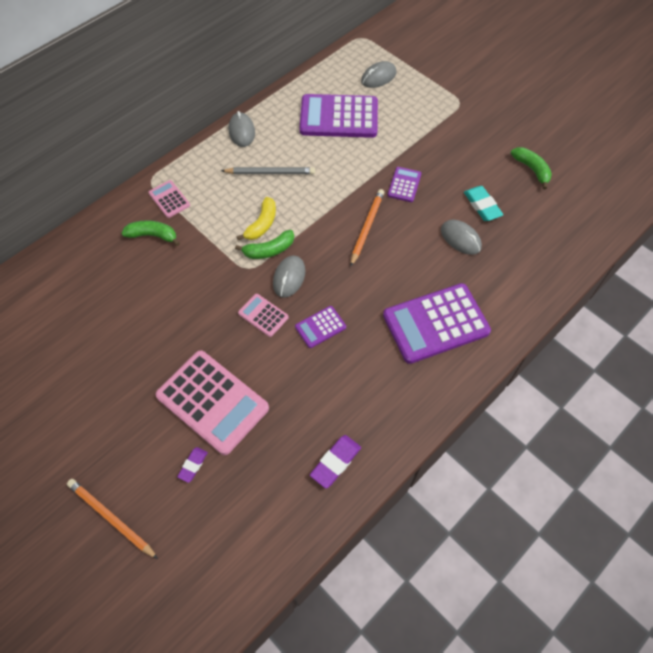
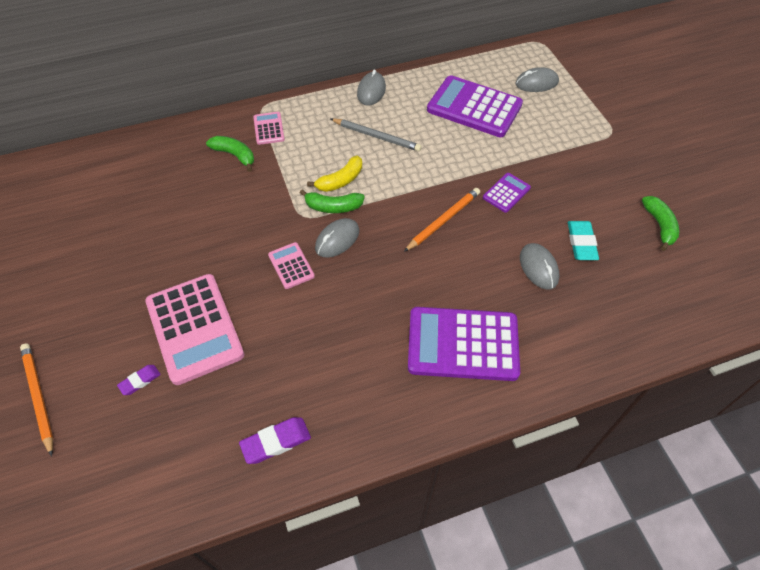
camera: 25 degrees right, 5 degrees down
purple calculator [295,306,346,348] -> none

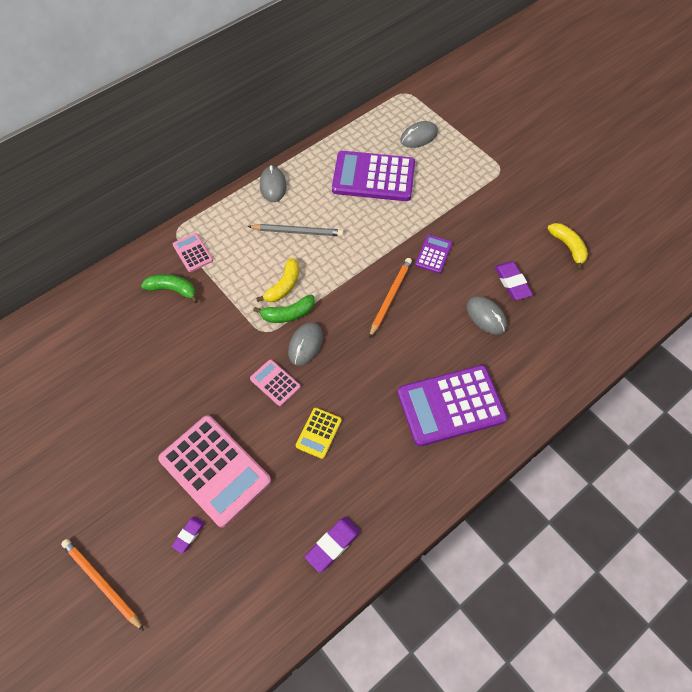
camera: 20 degrees left, 5 degrees up
turquoise eraser [568,221,599,260] -> purple eraser [494,261,533,300]
green banana [642,196,679,251] -> yellow banana [547,223,588,270]
none -> yellow calculator [296,408,342,459]

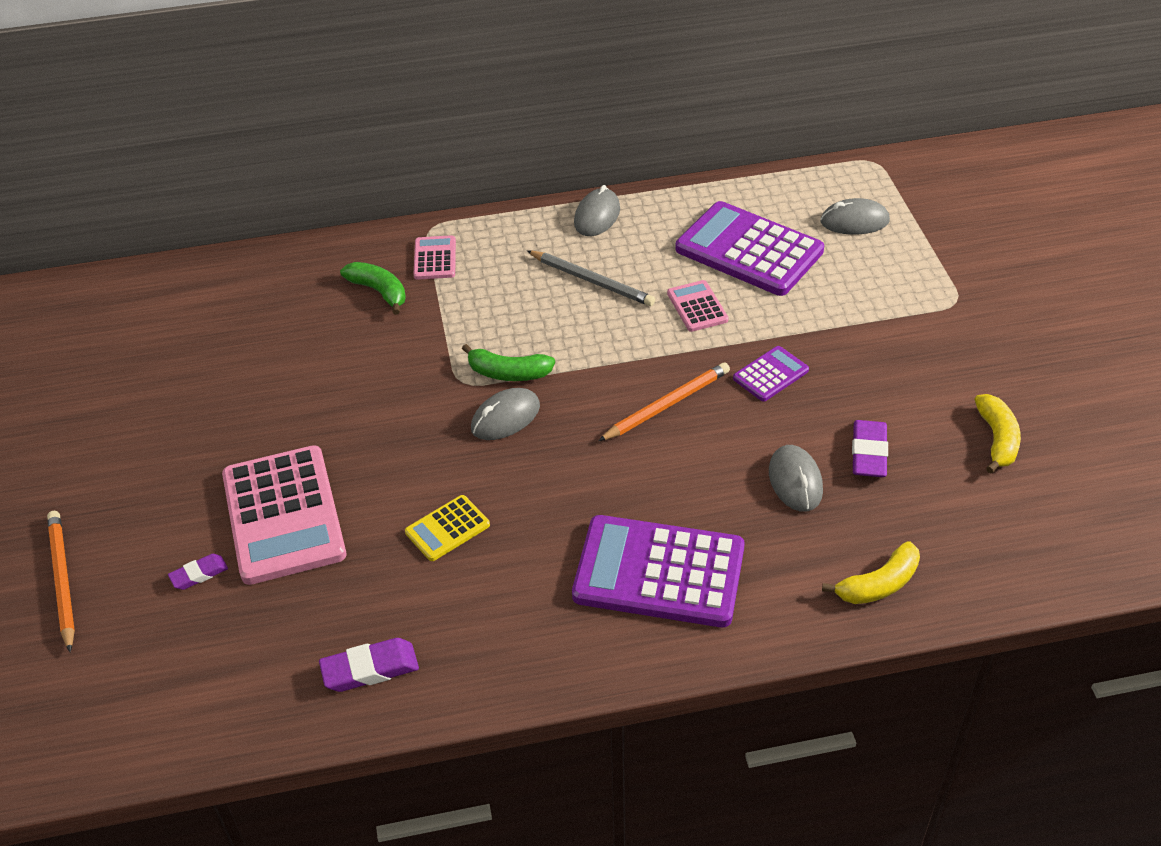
camera: 30 degrees right, 15 degrees down
pink calculator [250,359,301,406] -> pink calculator moved to [667,280,728,332]
yellow banana [256,258,299,302] -> yellow banana moved to [822,541,920,604]

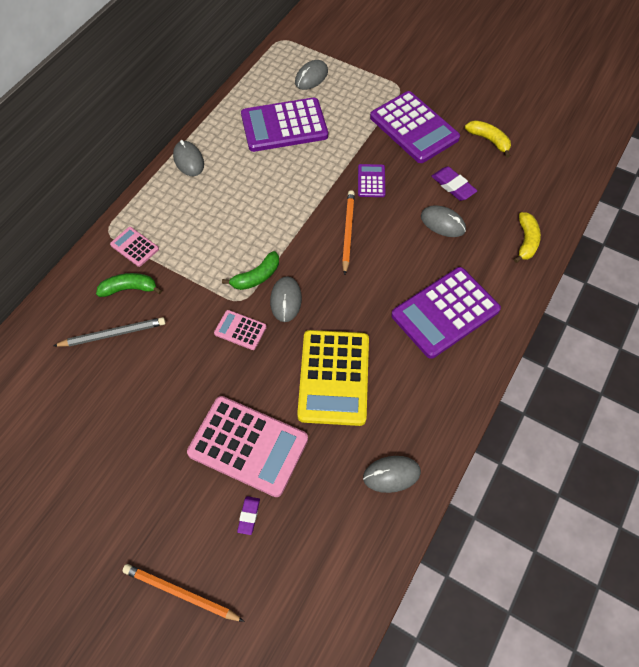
camera: 50 degrees left, 15 degrees up
purple eraser [319,638,419,692] -> grey mouse [363,456,421,493]
yellow calculator [405,495,490,561] -> yellow calculator [297,330,369,426], size x2.10
grey pencil [527,250,655,306] -> grey pencil moved to [53,317,166,347]
pink calculator [667,280,728,332] -> pink calculator moved to [214,310,267,350]
none -> purple calculator [370,91,460,163]

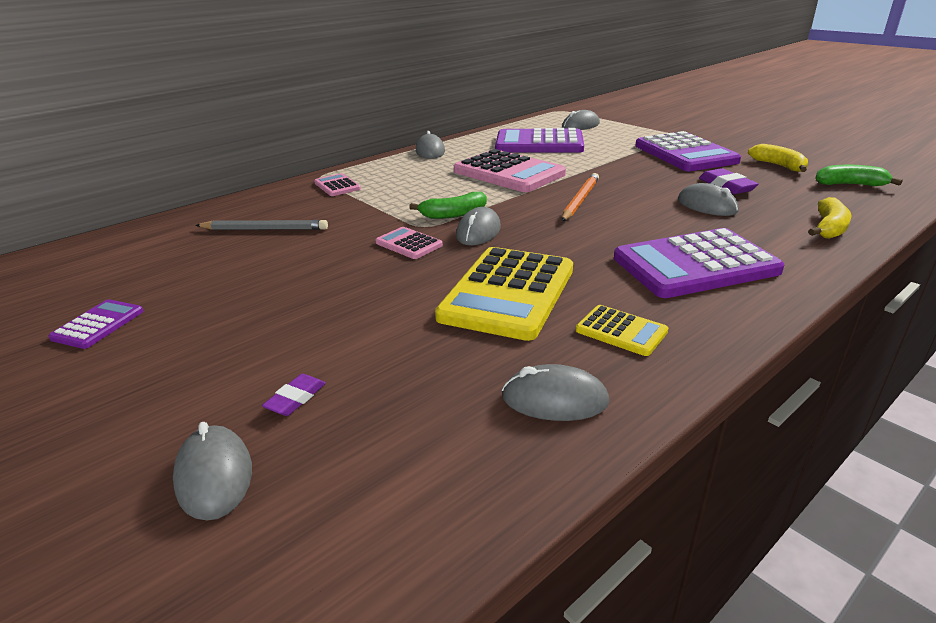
camera: 20 degrees right, 30 degrees down
green banana [96,273,162,297] -> green banana moved to [815,165,903,186]
orange pencil [123,564,245,622] -> none
pink calculator [187,396,308,497] -> pink calculator moved to [454,149,566,192]
purple calculator [358,164,385,197] -> purple calculator moved to [49,299,143,349]
none -> grey mouse [173,422,252,521]
none -> yellow calculator [576,305,668,356]

